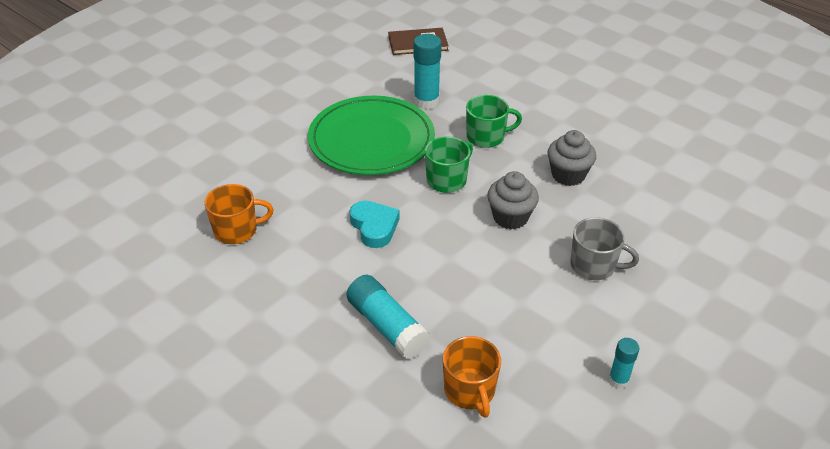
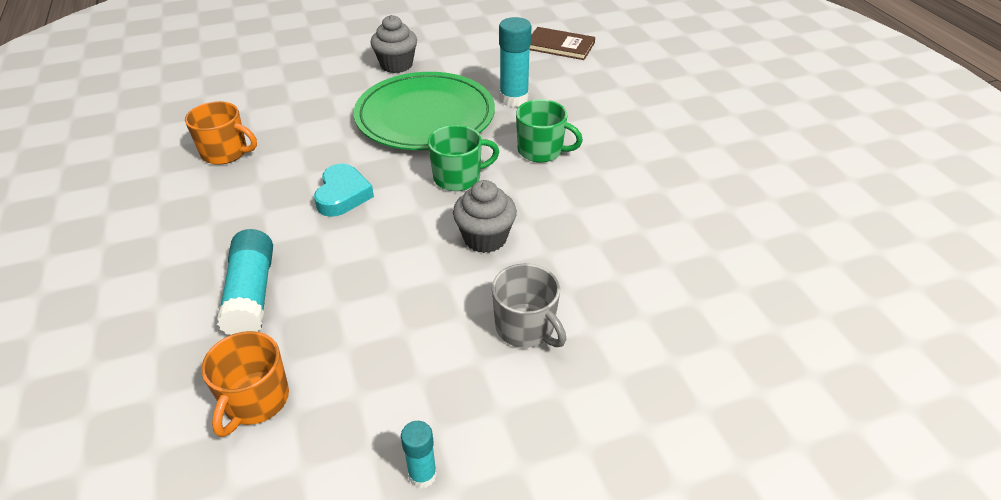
camera: 30 degrees right, 0 degrees up
grey cupcake [548,130,596,186] -> grey cupcake moved to [371,15,417,73]

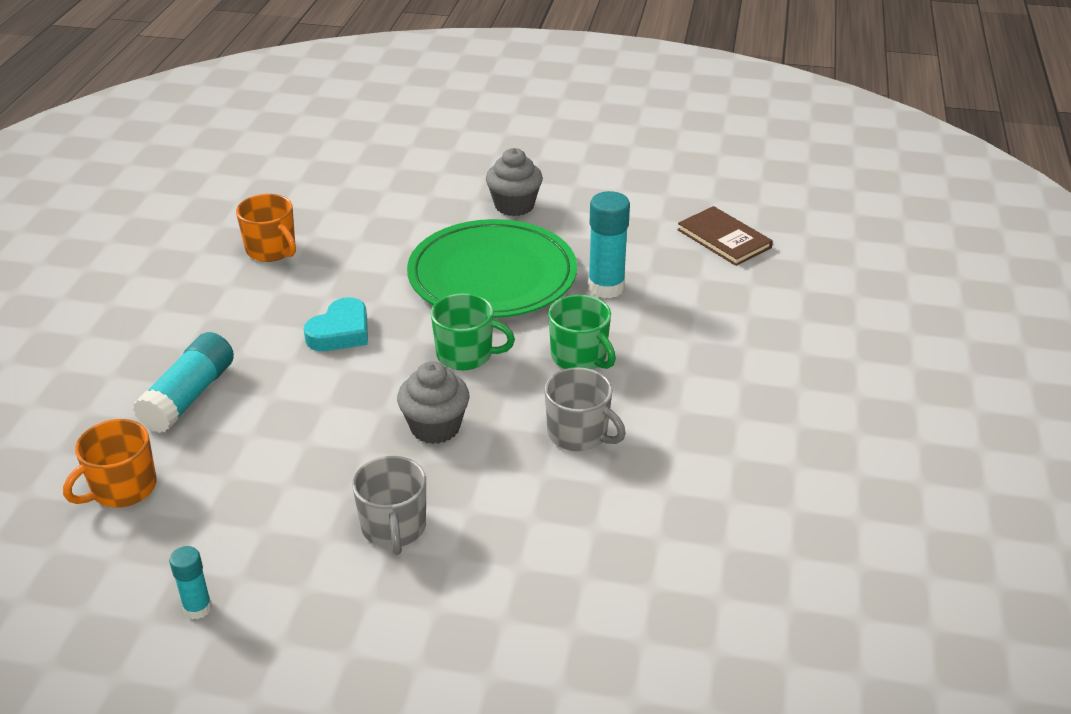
camera: 30 degrees right, 5 degrees down
none -> grey mug [545,367,626,451]

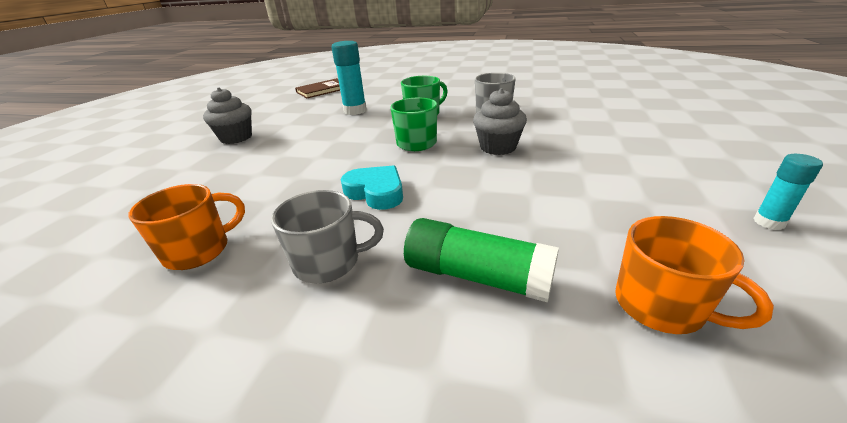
camera: 85 degrees left, 5 degrees down
turquoise glue stick [133,332,234,433] -> green glue stick [404,218,559,302]
grey mug [352,456,426,555] -> grey mug moved to [271,190,384,283]
green plate [407,219,577,318] -> none

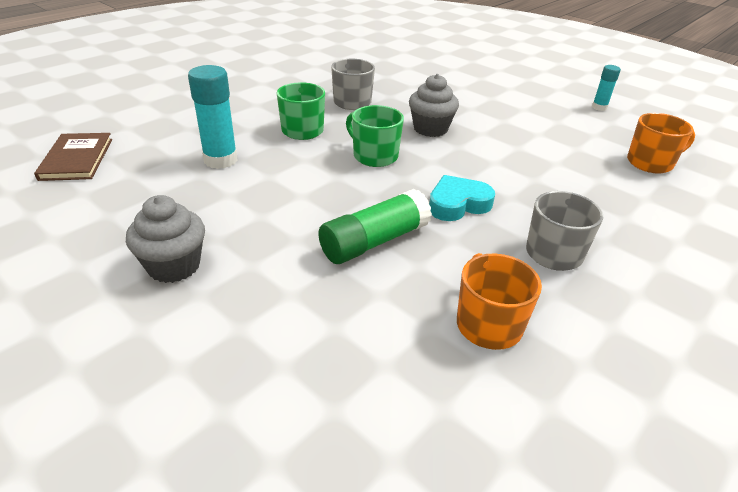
camera: 65 degrees left, 5 degrees up
green glue stick [404,218,559,302] -> green glue stick moved to [318,189,432,264]

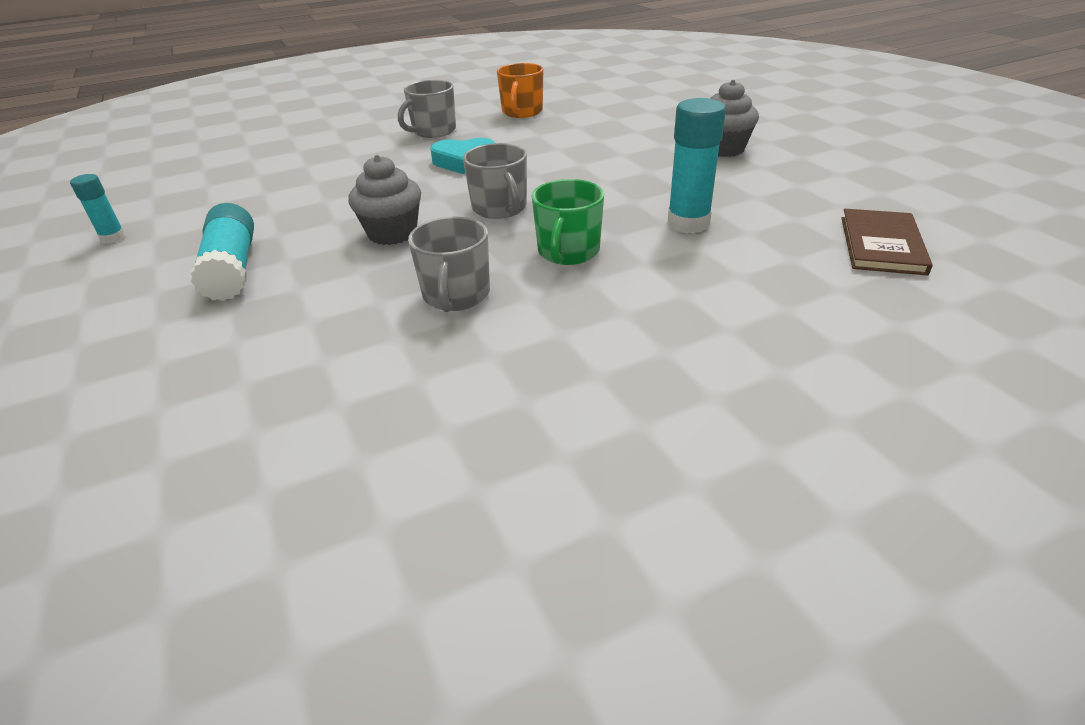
camera: 155 degrees left, 0 degrees up
green glue stick [318,189,432,264] -> none
green mug [346,105,404,167] -> grey mug [463,143,527,219]
orange mug [627,113,695,174] -> none
none -> turquoise glue stick [191,203,254,301]

